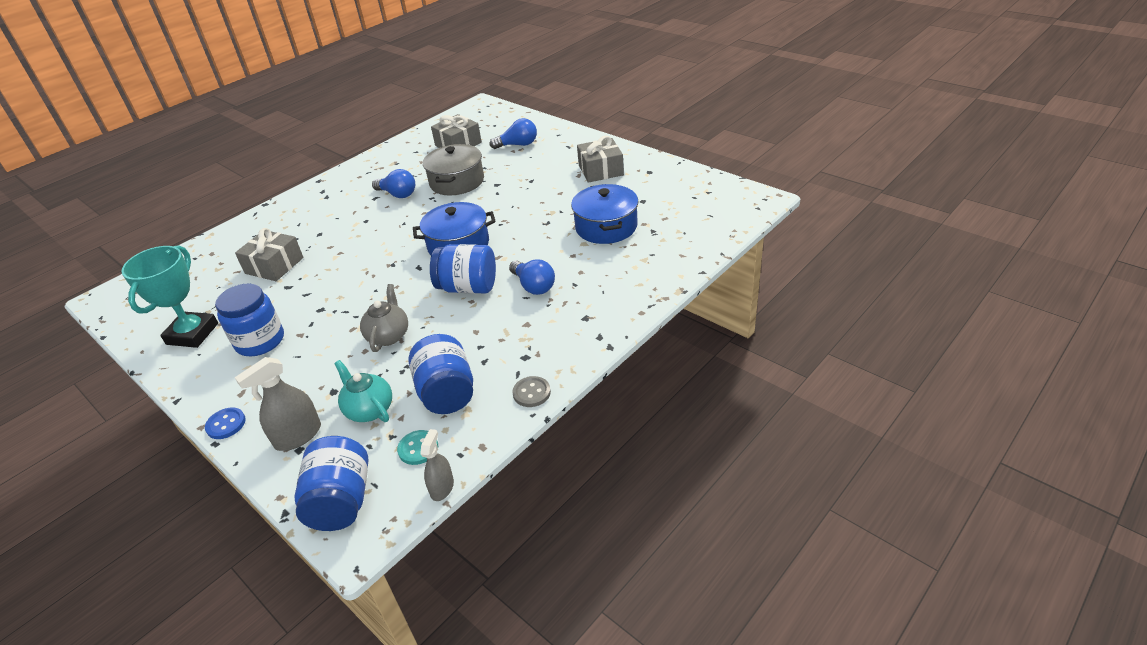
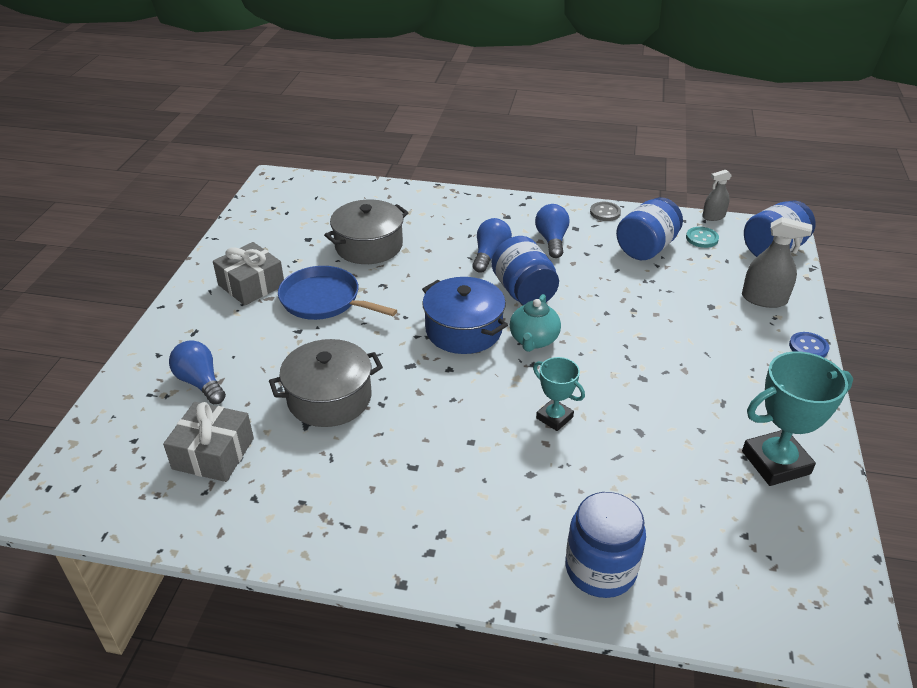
camera: 125 degrees left, 0 degrees up
blue jar [215,284,284,356] -> blue jar moved to [565,492,646,598]
grey gift [235,228,304,281] -> none
turquoise teapot [334,360,392,422] -> turquoise teapot moved to [510,294,561,352]
grey teapot [360,284,408,352] -> none
blue light bulb [372,169,415,198] -> blue light bulb moved to [535,204,570,258]
blue pot [571,184,639,244] -> grey pot [324,200,409,264]
none -> blue pan [278,266,397,320]
none -> turquoise trophy [533,357,585,431]

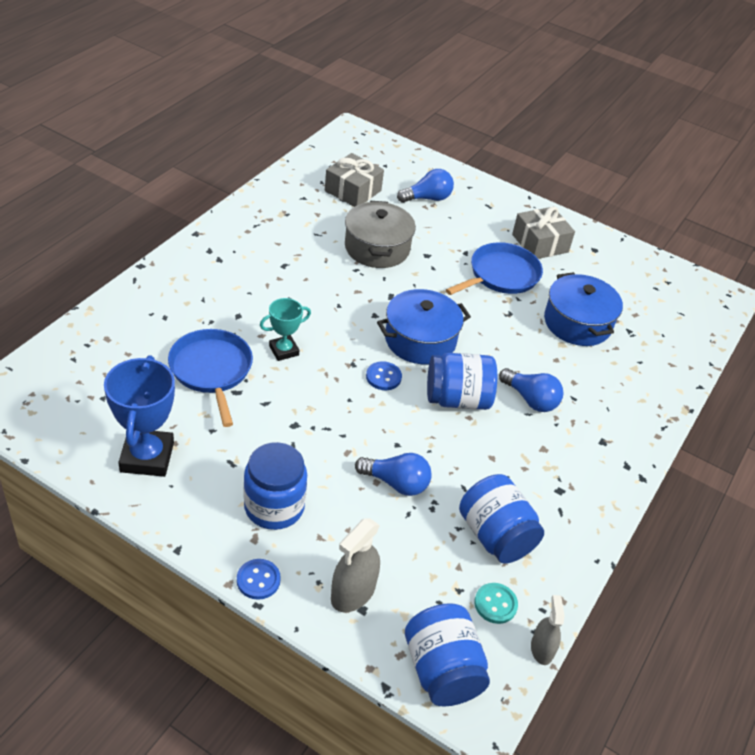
camera: 105 degrees right, 5 degrees up
grey pot [324,200,409,264] -> blue pot [544,272,623,346]
turquoise teapot [510,294,561,352] -> blue button [366,361,402,390]
blue light bulb [535,204,570,258] -> blue light bulb moved to [355,453,432,496]
blue jar [565,492,646,598] -> blue jar moved to [244,442,307,530]
grey button [590,202,621,221] -> none
turquoise trophy [742,351,853,486] -> blue trophy [104,355,175,477]
none -> blue pan [168,329,253,427]

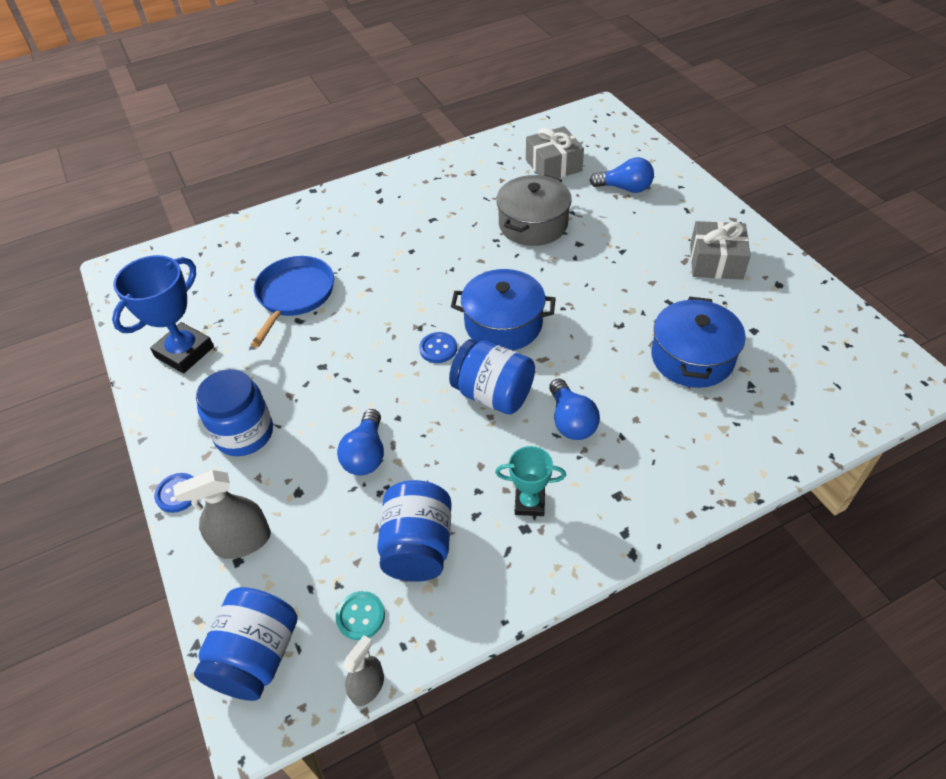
camera: 40 degrees right, 5 degrees up
turquoise trophy [260,298,311,361] -> turquoise trophy moved to [495,446,566,516]
blue light bulb [355,453,432,496] -> blue light bulb turned 45 degrees clockwise [337,409,384,476]
blue pan [446,242,543,295] -> none

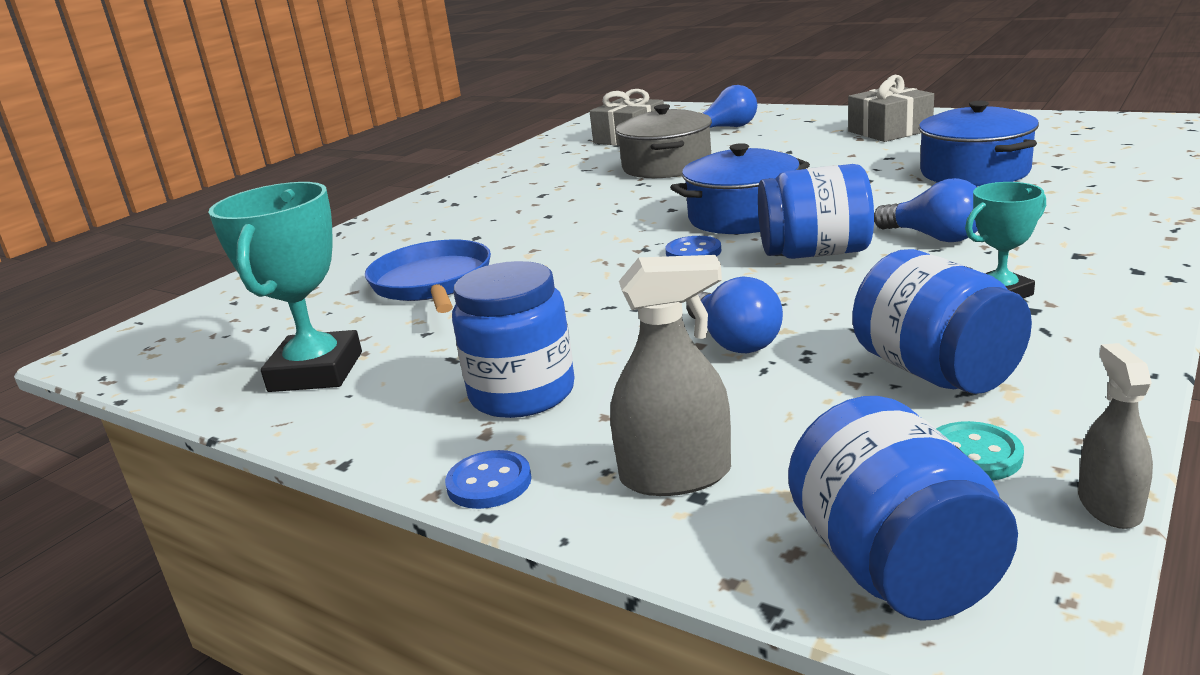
camera: 30 degrees left, 25 degrees down
blue trophy [112,255,214,373] -> turquoise trophy [208,182,362,392]
grey spray bottle [173,470,271,559] -> grey spray bottle turned 135 degrees counterclockwise [610,255,731,496]

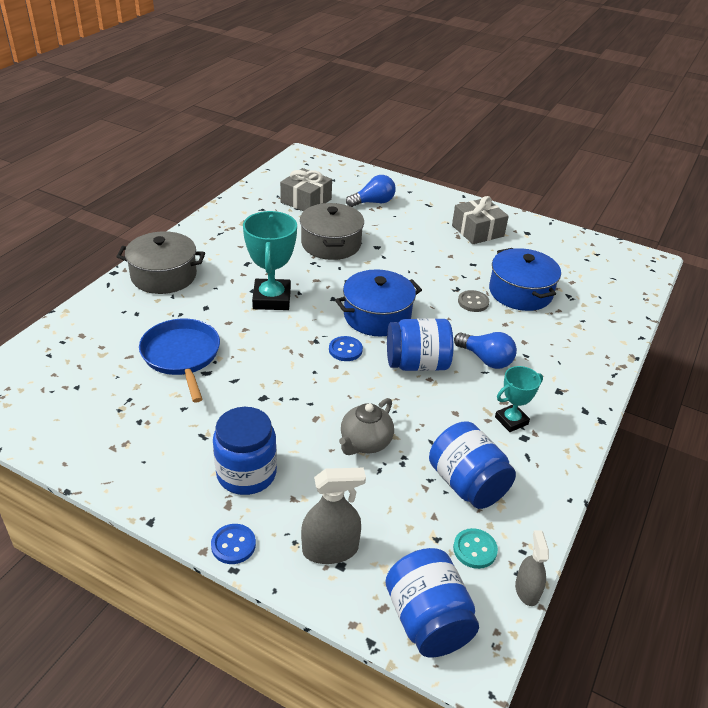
camera: 10 degrees left, 15 degrees up
turquoise trophy [208,182,362,392] -> turquoise trophy moved to [243,211,297,310]
blue light bulb [686,276,783,353] -> grey teapot [339,398,394,455]
none -> grey pot [116,231,205,294]
none -> grey button [458,290,489,312]

